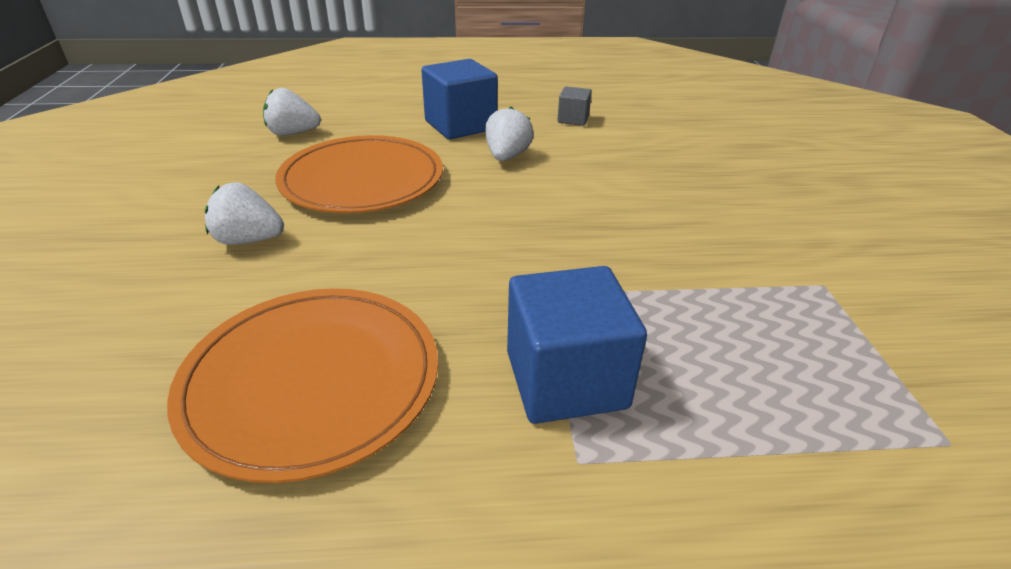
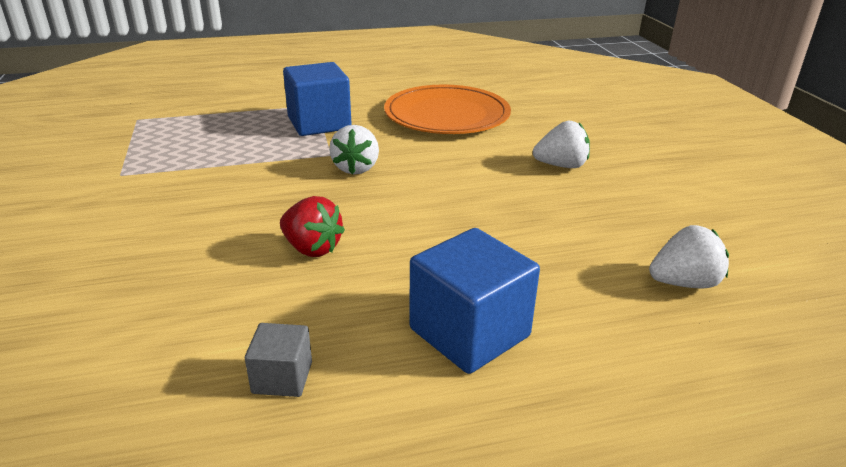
camera: 170 degrees right, 5 degrees down
orange plate [276,135,443,213] -> none
white strawberry [485,107,534,161] -> white strawberry moved to [329,125,379,174]
none -> red strawberry [280,196,345,257]

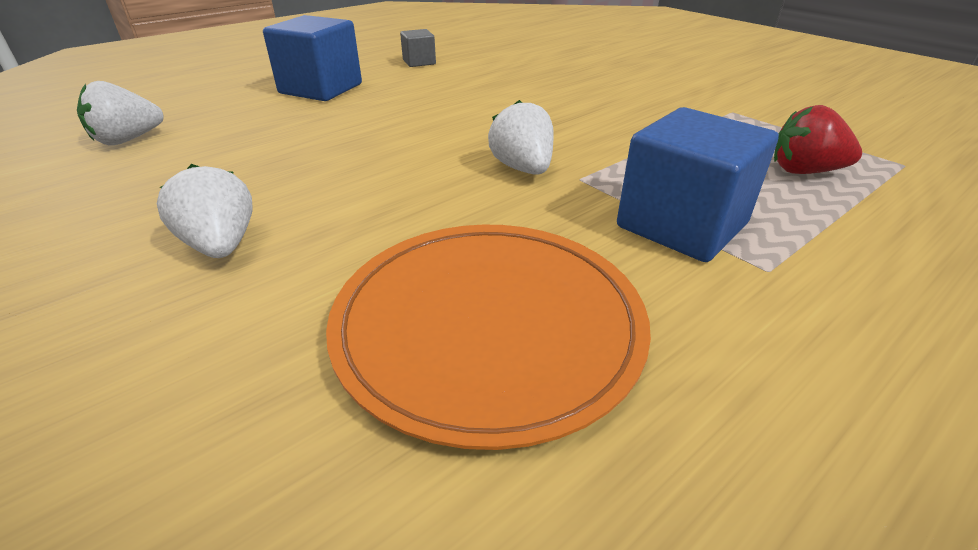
camera: 155 degrees right, 5 degrees up
red strawberry [280,196,345,257] -> red strawberry moved to [774,105,862,174]
white strawberry [533,121,590,168] -> white strawberry turned 90 degrees clockwise [157,164,253,258]

